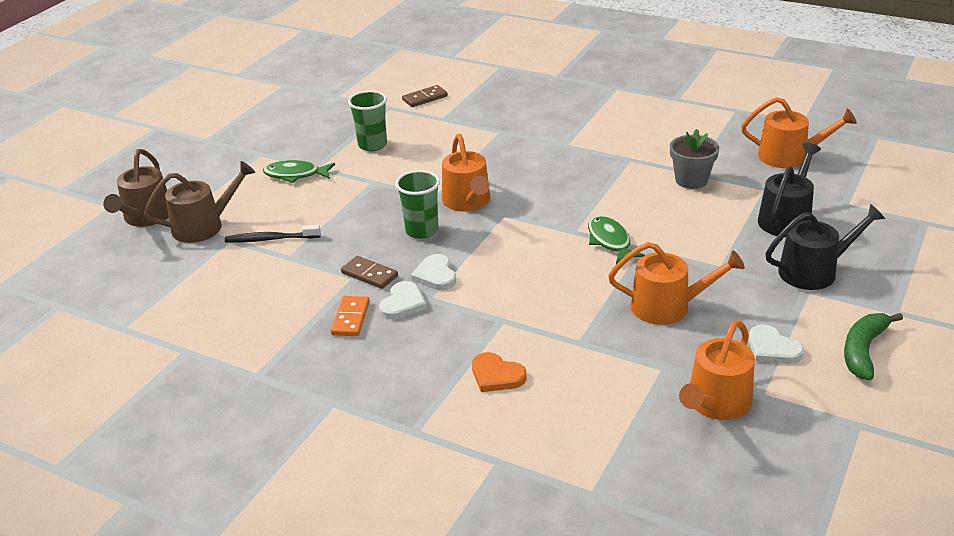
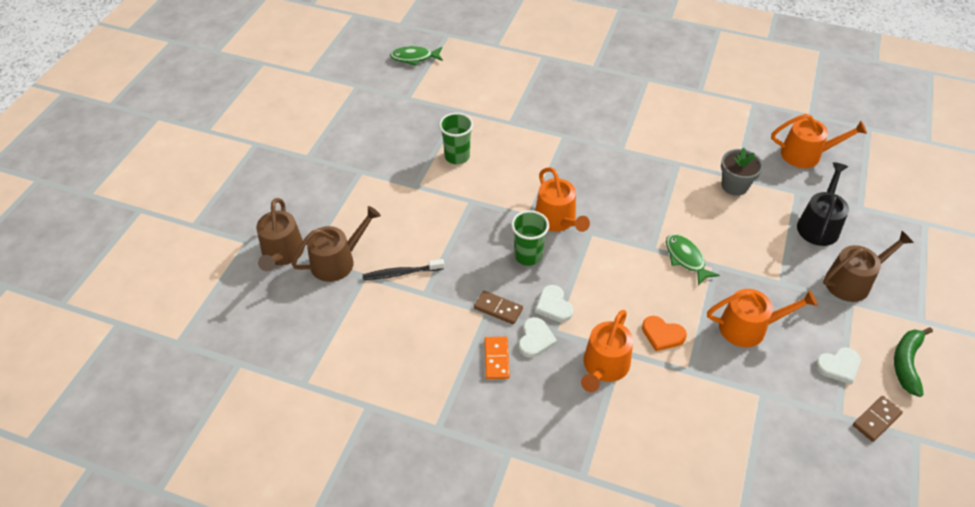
camera: 10 degrees left, 15 degrees up
green fish [263,160,335,183] -> green fish moved to [390,46,443,66]
brown domino [402,85,448,107] -> brown domino moved to [853,396,903,442]
orange heart [472,352,527,392] -> orange heart moved to [642,316,687,351]
orange watering can [679,320,755,420] -> orange watering can moved to [581,310,633,392]
white heart [749,325,804,364] -> white heart turned 60 degrees counterclockwise [815,347,861,385]
black watering can [766,204,885,290] -> brown watering can [823,231,914,302]

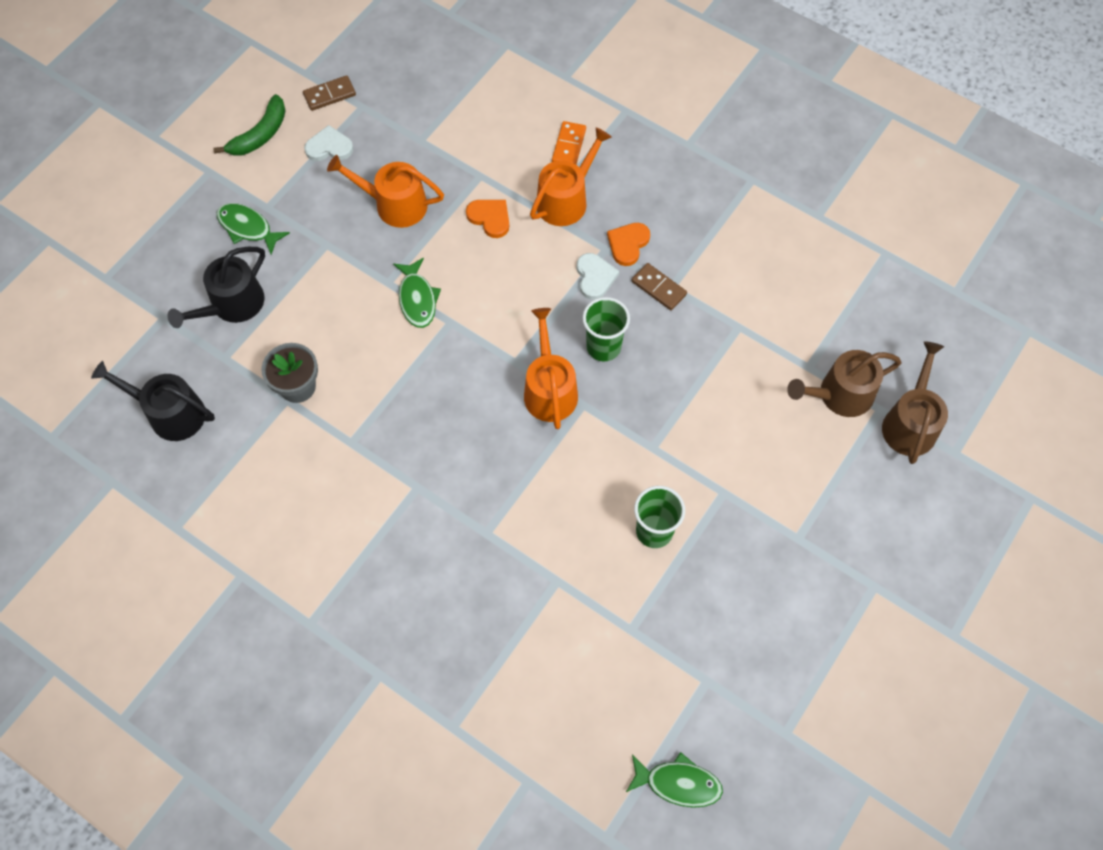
camera: 165 degrees left, 15 degrees up
black toothbrush [363,259,444,280] -> none
orange domino [485,337,510,379] -> orange domino moved to [552,121,586,164]
white heart [518,317,557,358] -> orange heart [607,223,650,266]
orange watering can [771,114,867,168] -> black watering can [91,361,215,441]
brown watering can [823,231,914,302] -> green fish [217,203,290,254]

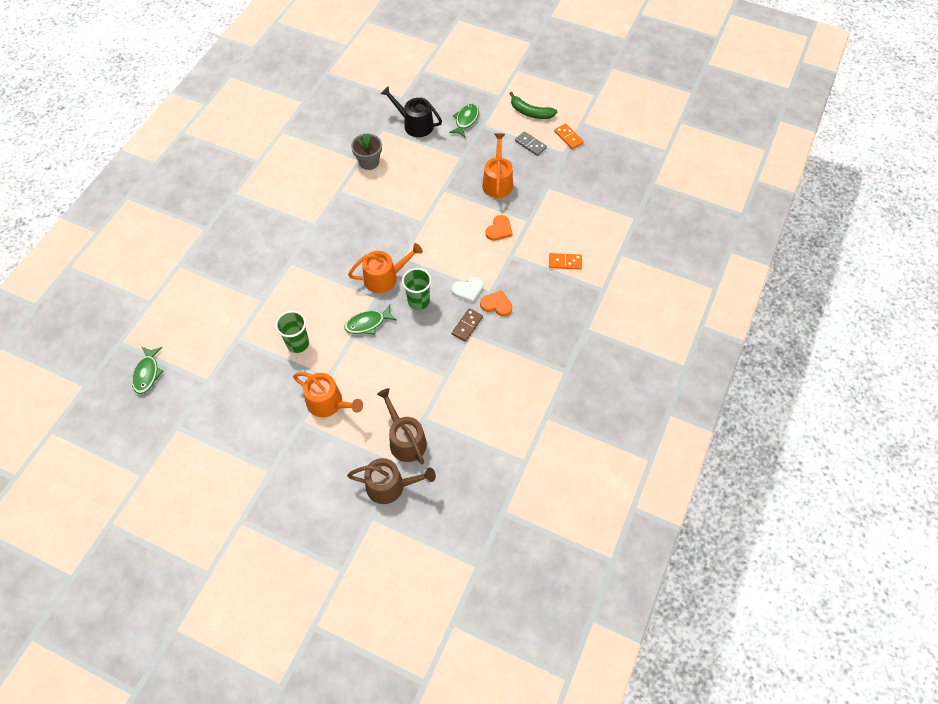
camera: 80 degrees right, 5 degrees down
black watering can [91,361,215,441] -> none
brown domino [303,75,356,111] -> orange domino [554,123,584,149]
white heart [304,125,353,161] -> grey domino [515,131,547,156]
green fish [393,258,441,328] -> green fish moved to [344,305,397,334]
orange watering can [530,127,612,226] -> orange watering can moved to [293,372,363,417]

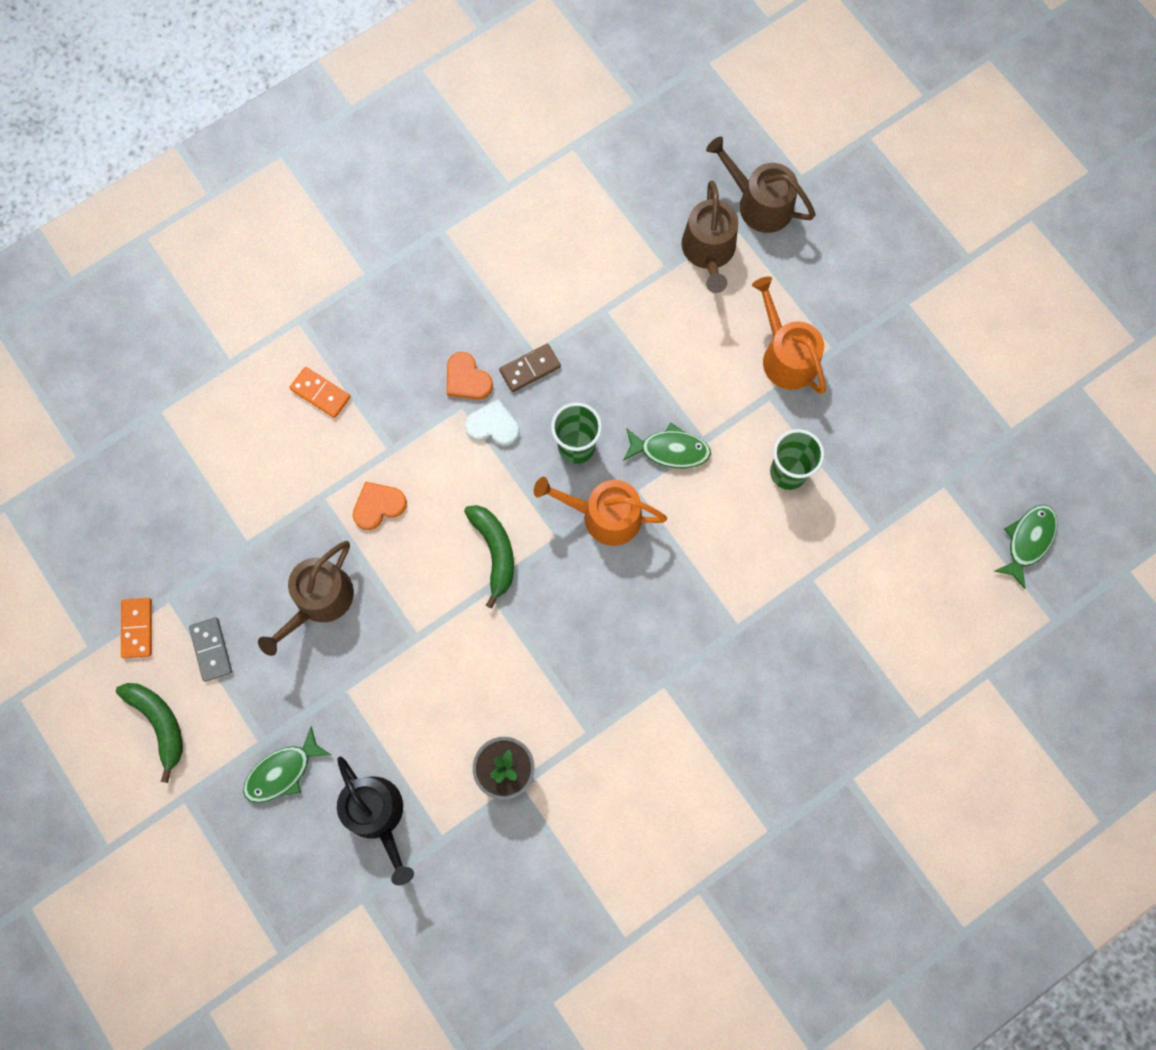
camera: 150 degrees left, 15 degrees up
orange watering can [482,133,513,198] -> brown watering can [258,541,354,656]
none -> green banana [464,505,514,608]

